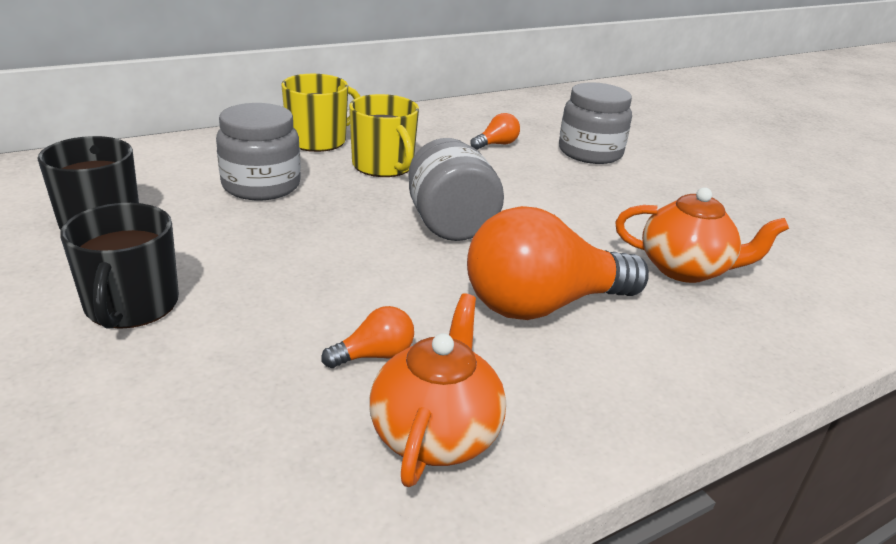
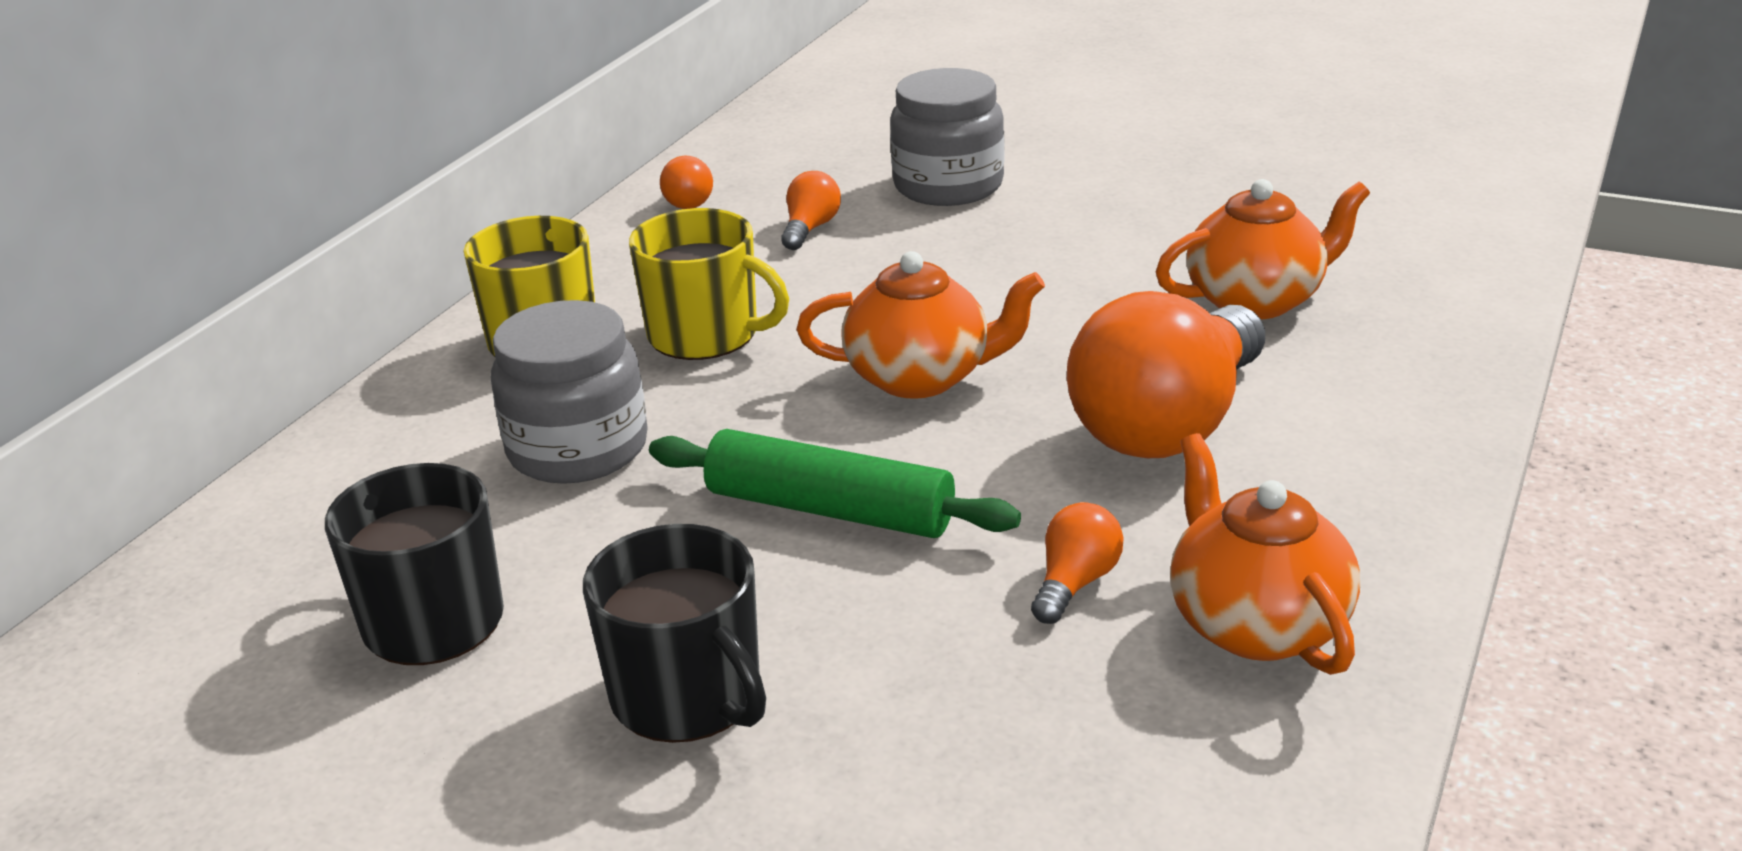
camera: 30 degrees left, 0 degrees up
grey jar [408,138,504,241] -> orange teapot [796,251,1045,399]
none -> green rolling pin [649,429,1021,538]
none -> orange light bulb [660,156,713,209]

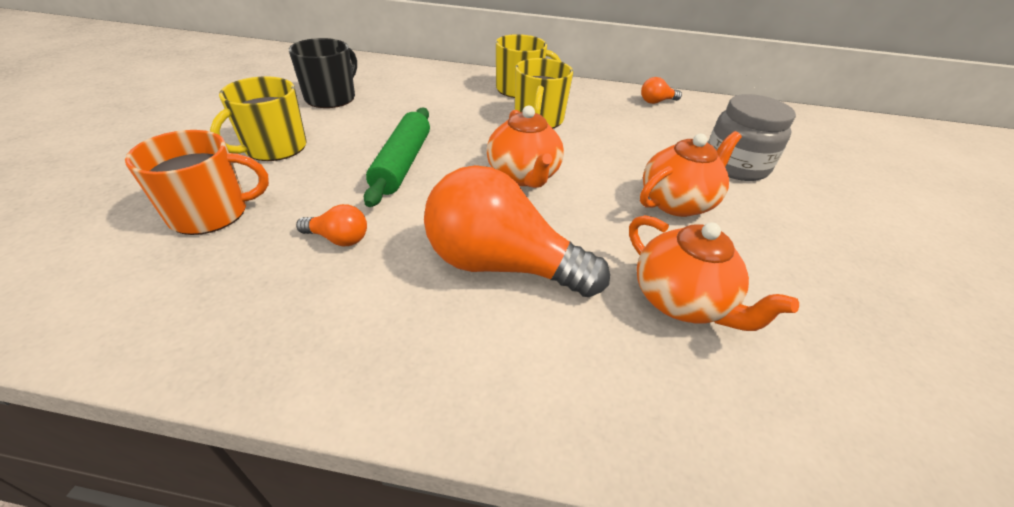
camera: 70 degrees right, 10 degrees up
grey jar [491,300,648,484] -> none
black mug [583,524,766,743] -> yellow mug [210,76,307,161]
orange light bulb [781,171,841,250] -> none
orange teapot [1170,433,1360,675] -> orange teapot moved to [640,131,742,217]
none -> orange mug [125,130,269,235]

